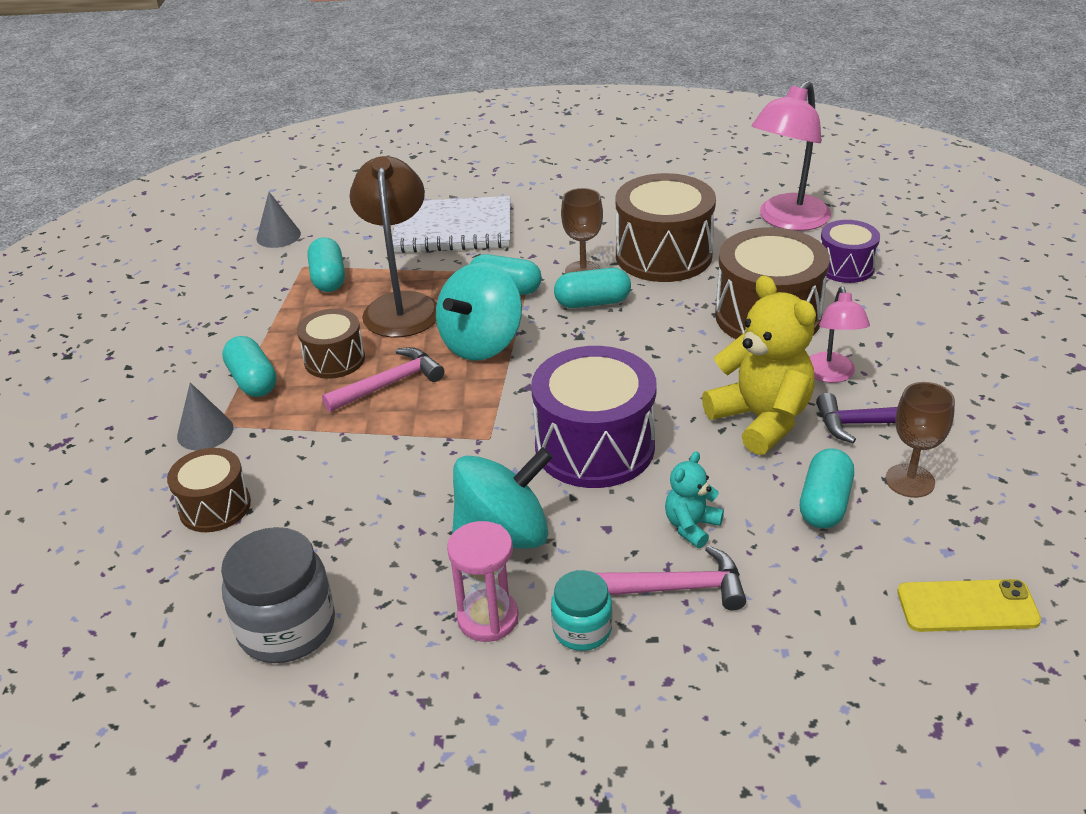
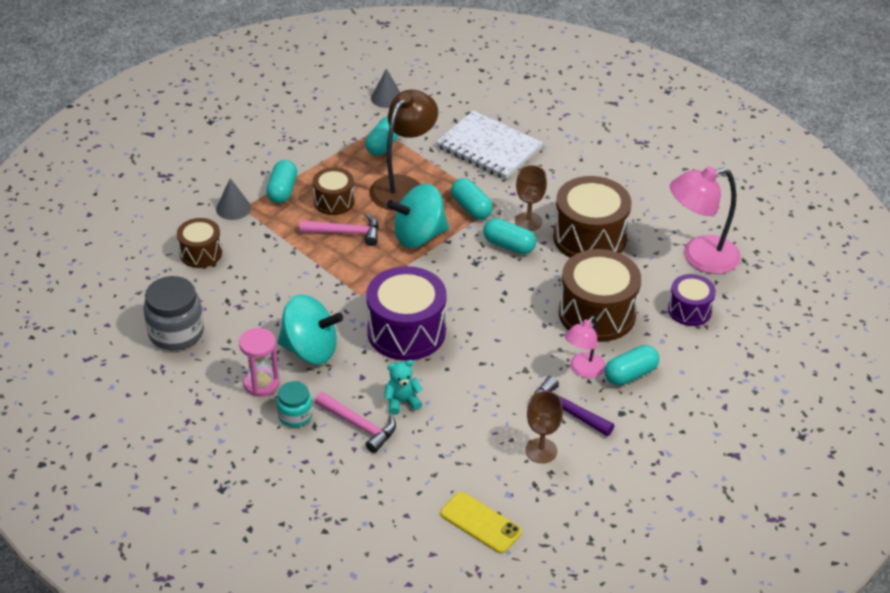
camera: 35 degrees right, 5 degrees up
yellow teddy bear [702,276,816,455] -> none
turquoise capsule [800,448,854,529] -> turquoise capsule moved to [605,345,659,385]

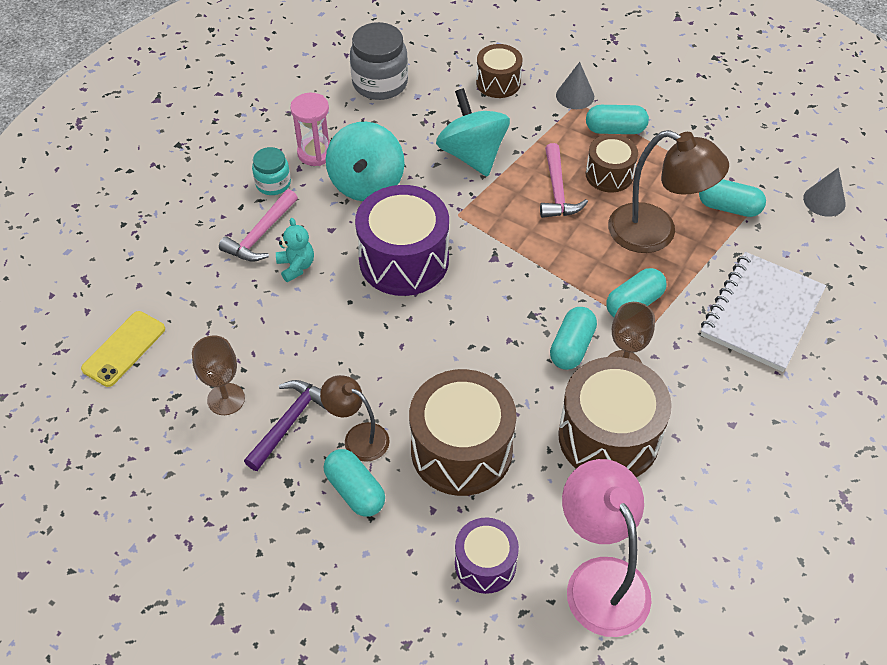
camera: 85 degrees right, 10 degrees up
turquoise spinning top [387,184,449,248] -> turquoise spinning top moved to [436,88,510,177]
pink lamp [565,316,606,378] -> brown lamp [320,375,390,462]

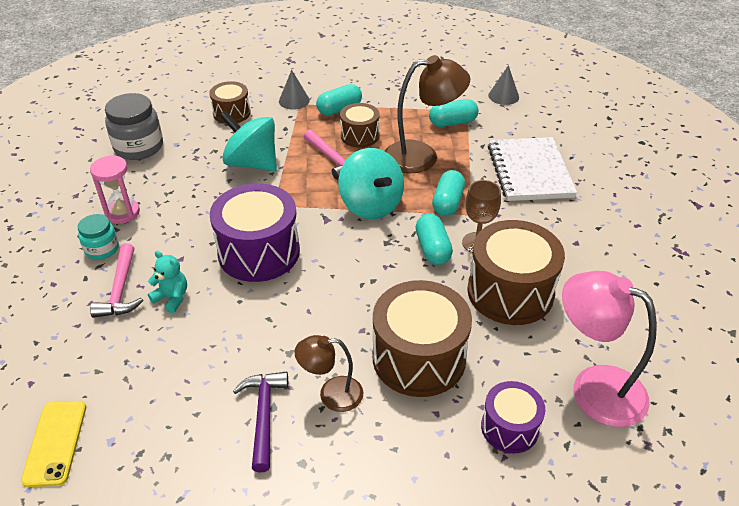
camera: 35 degrees left, 10 degrees down
brown goblet [192,335,245,415] -> none
turquoise capsule [324,449,385,517] -> none
turquoise spinning top [326,122,405,201] -> turquoise spinning top moved to [338,148,404,219]

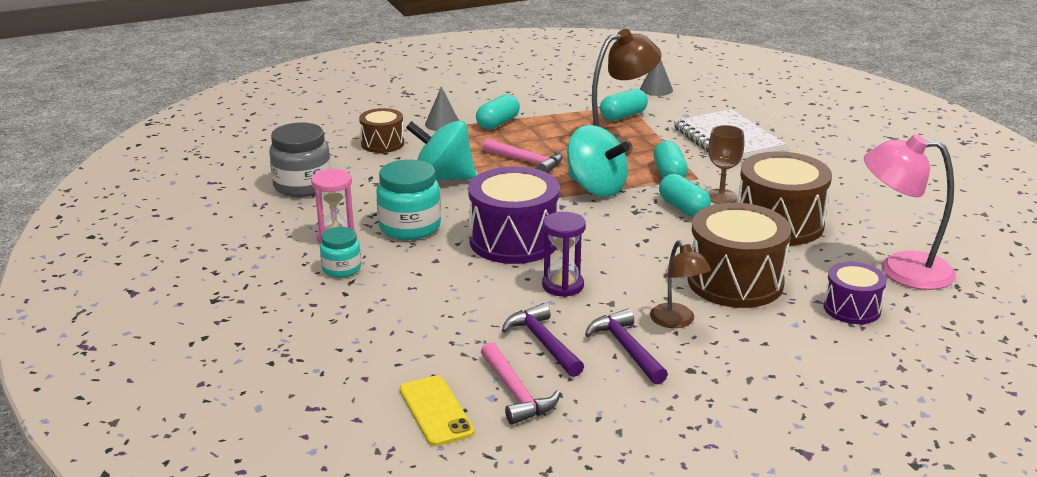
camera: 20 degrees left, 15 degrees down
pink hammer [90,243,144,318] -> pink hammer moved to [481,342,560,425]
turquoise teddy bear [148,251,187,313] -> none
brown lamp [294,335,363,412] -> brown lamp turned 90 degrees counterclockwise [650,240,711,328]
brown drum [340,103,379,148] -> none
none -> turquoise jar [376,160,441,240]
none -> purple hammer [502,303,584,377]
none -> purple hourglass [542,212,586,297]

